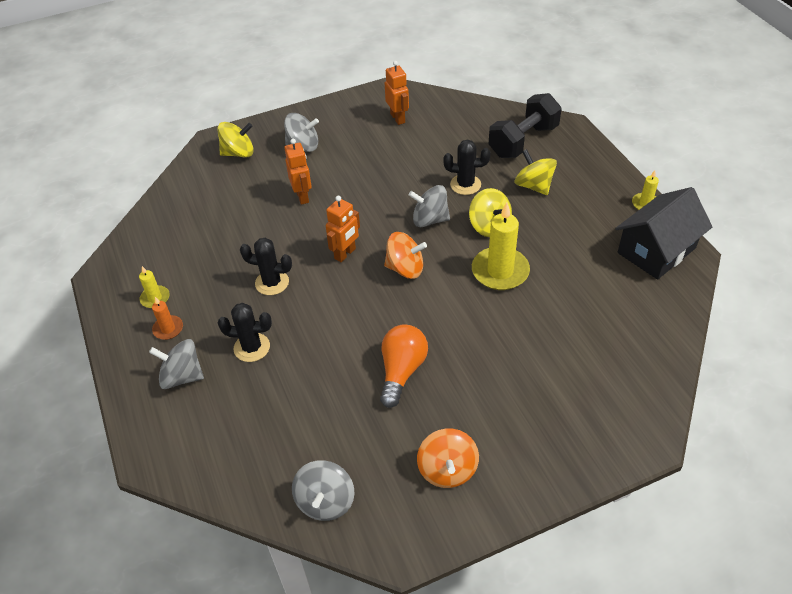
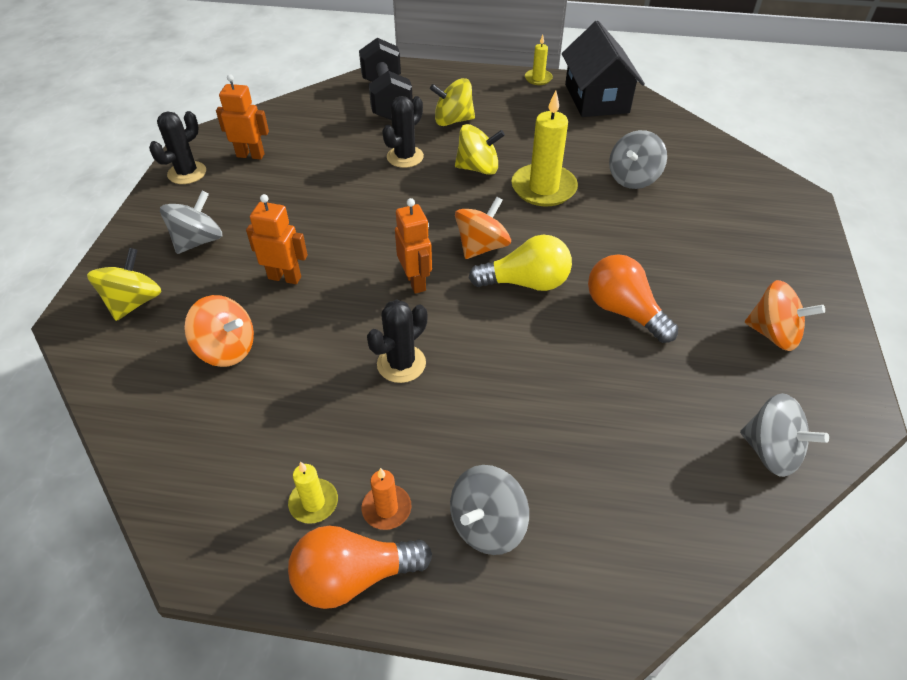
camera: 60 degrees left, 0 degrees up
black cactus [218,303,272,362] -> black cactus moved to [149,111,206,184]
grey spinning top [409,185,450,227] -> grey spinning top moved to [609,130,667,189]
none -> orange spinning top [184,295,254,367]
none -> orange light bulb [288,526,432,609]
none -> yellow light bulb [469,235,572,291]

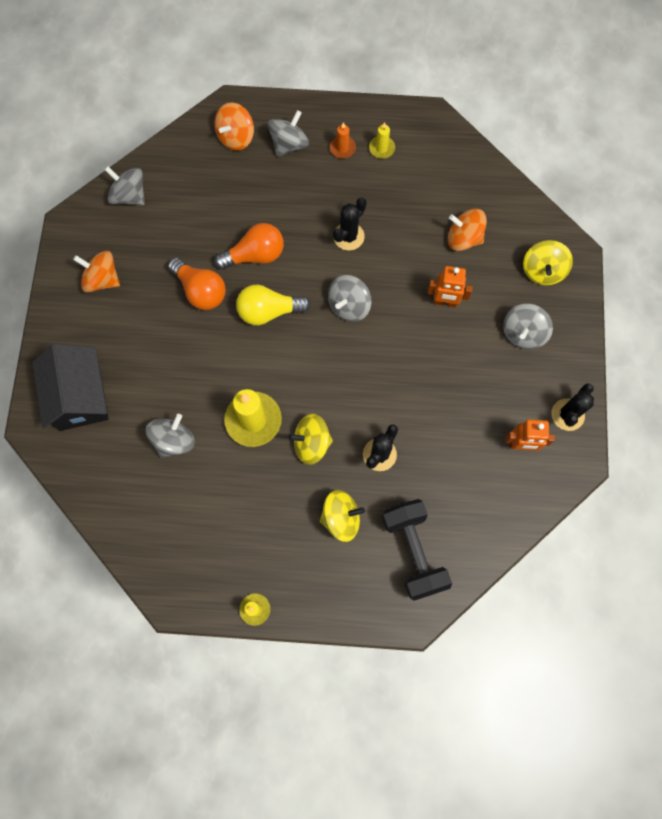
camera: 175 degrees right, 25 degrees up
orange light bulb [288,526,432,609] -> orange light bulb moved to [214,223,284,270]
orange robot [395,198,432,294] -> grey spinning top [328,275,372,322]
orange spinning top [455,197,511,259] -> orange spinning top moved to [214,102,254,151]
black house [562,21,645,117] -> black house moved to [32,344,109,431]

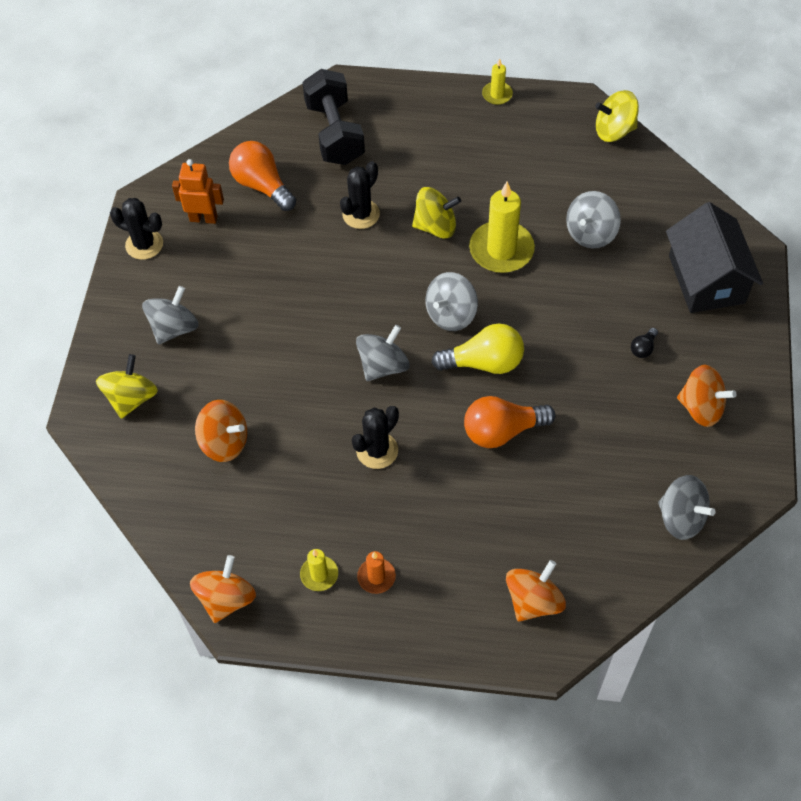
camera: 175 degrees left, 15 degrees down
orange light bulb [168,257,226,310] -> orange light bulb moved to [229,141,296,211]
grey spinning top [268,110,309,157] -> grey spinning top moved to [425,272,478,331]
yellow spinning top [320,490,365,542] -> yellow spinning top moved to [595,90,639,142]
orange robot [428,266,473,307] -> none
black cactus [551,383,594,431] -> black cactus turned 75 degrees clockwise [110,198,163,260]
none -> orange spinning top [190,555,256,623]
none -> black light bulb [631,328,658,358]

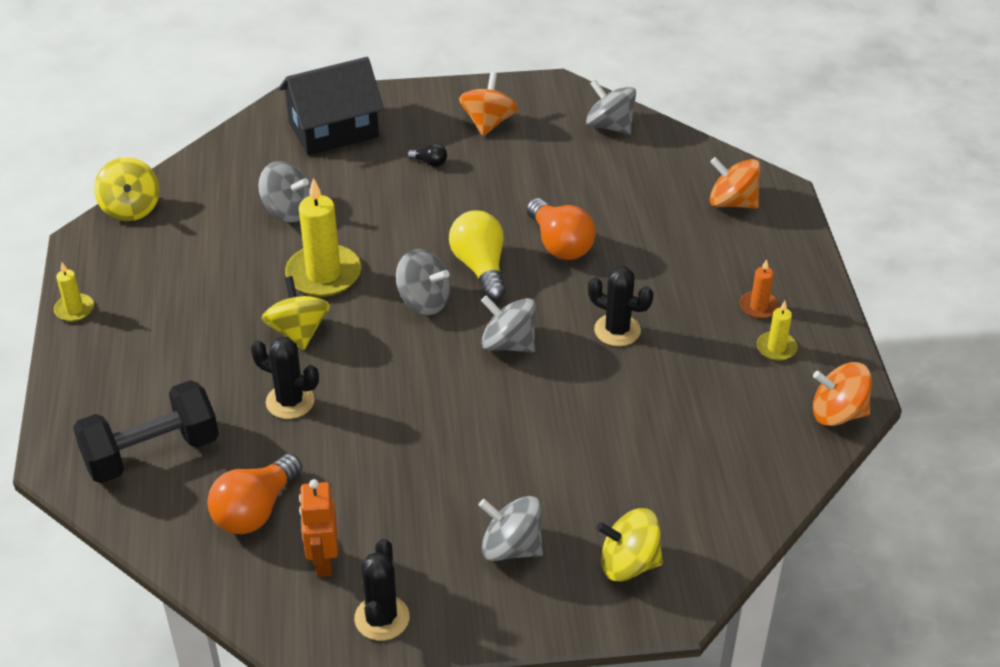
camera: 105 degrees left, 15 degrees down
orange spinning top [195,400,247,462] -> none
grey spinning top [658,475,716,540] -> grey spinning top turned 75 degrees counterclockwise [586,79,636,134]

